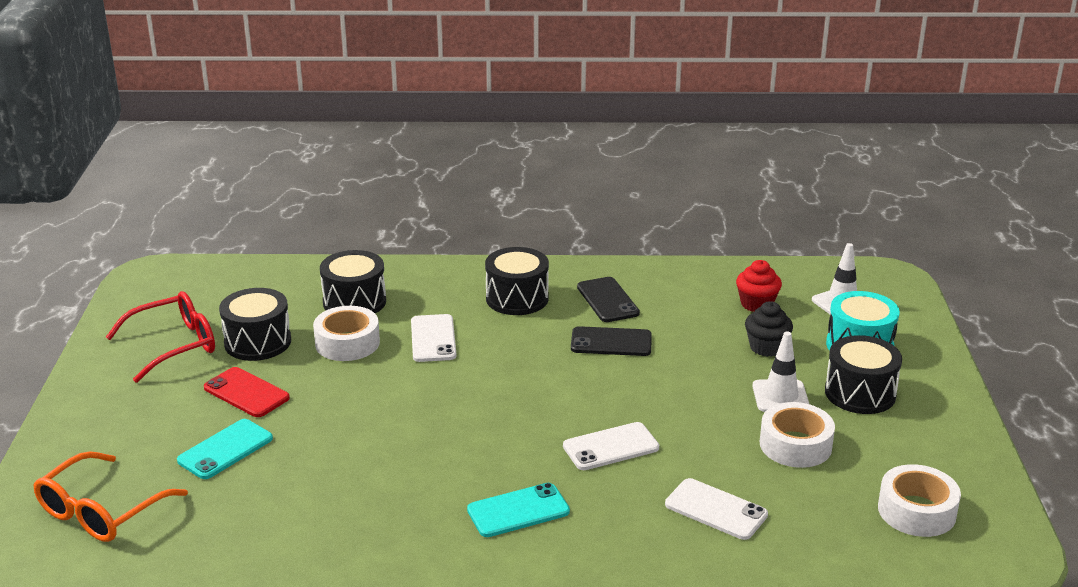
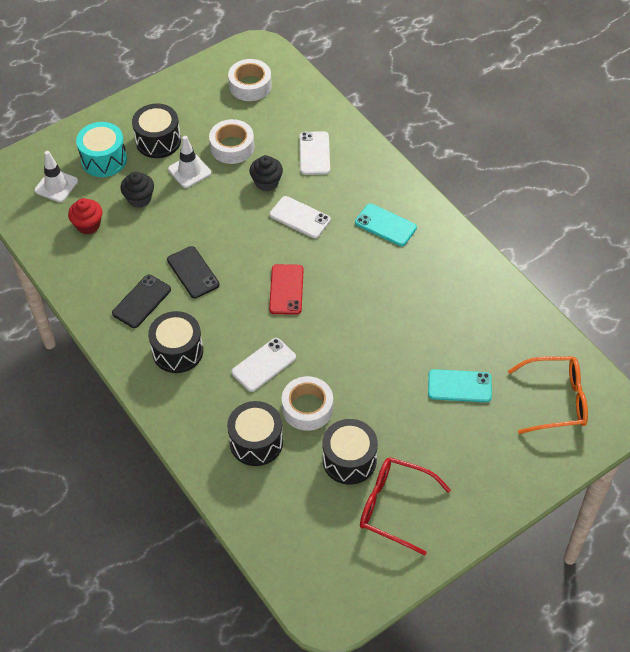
camera: 125 degrees left, 25 degrees up
red phone [204,367,290,417] -> red phone moved to [269,264,304,315]
none -> black cupcake [249,155,283,191]

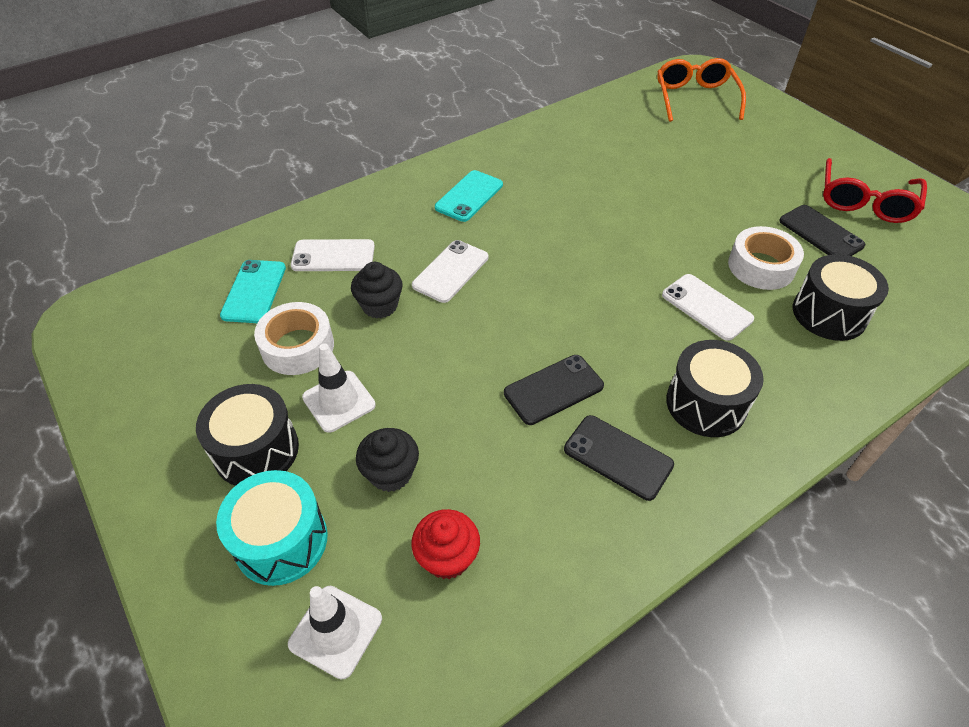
camera: 90 degrees left, 5 degrees down
white tape [228,59,272,101] -> none
red phone [269,264,304,315] -> none
black drum [322,419,378,485] -> black phone [779,205,865,256]
turquoise phone [428,369,492,402] -> turquoise phone moved to [220,260,286,323]

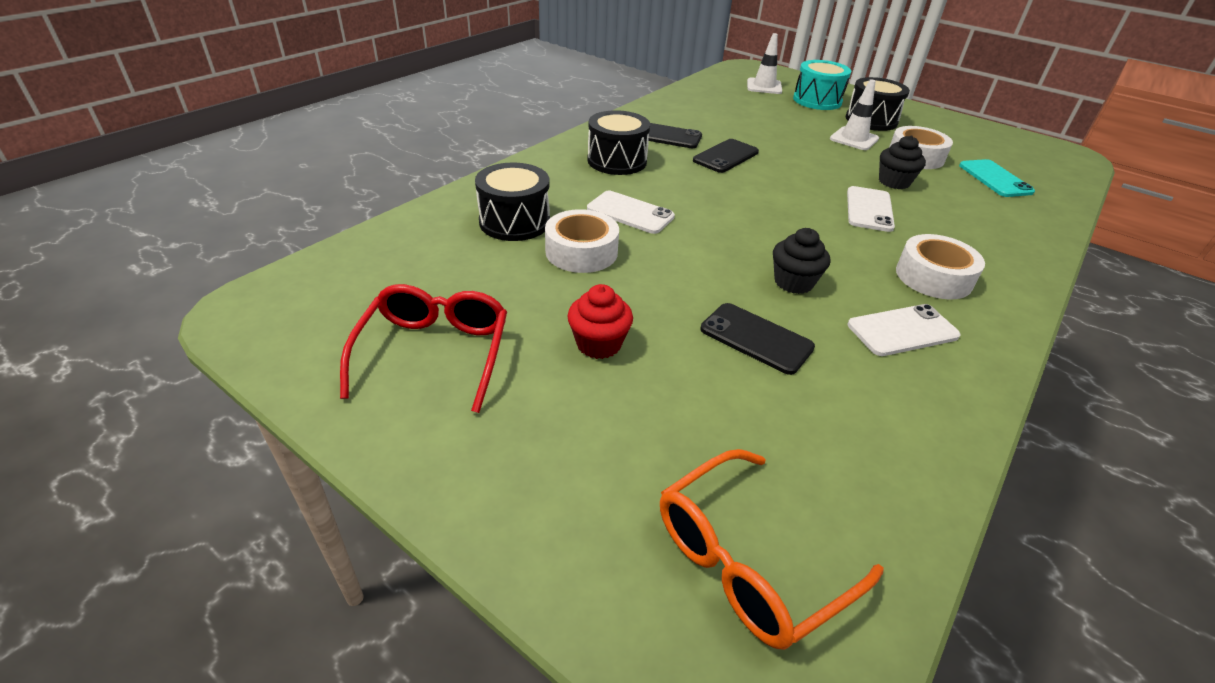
camera: 160 degrees right, 10 degrees down
white phone [291,239,375,271] -> white phone moved to [848,304,961,356]
black cupcake [356,428,419,492] -> black cupcake moved to [773,228,830,294]
red cupcake [411,509,480,579] -> red cupcake moved to [567,284,633,359]
turquoise phone [435,170,503,222] -> white tape [896,234,985,299]
orange glasses [657,58,746,122] -> orange glasses turned 75 degrees clockwise [660,449,884,650]
black phone [779,205,865,256] -> black phone moved to [700,303,815,375]

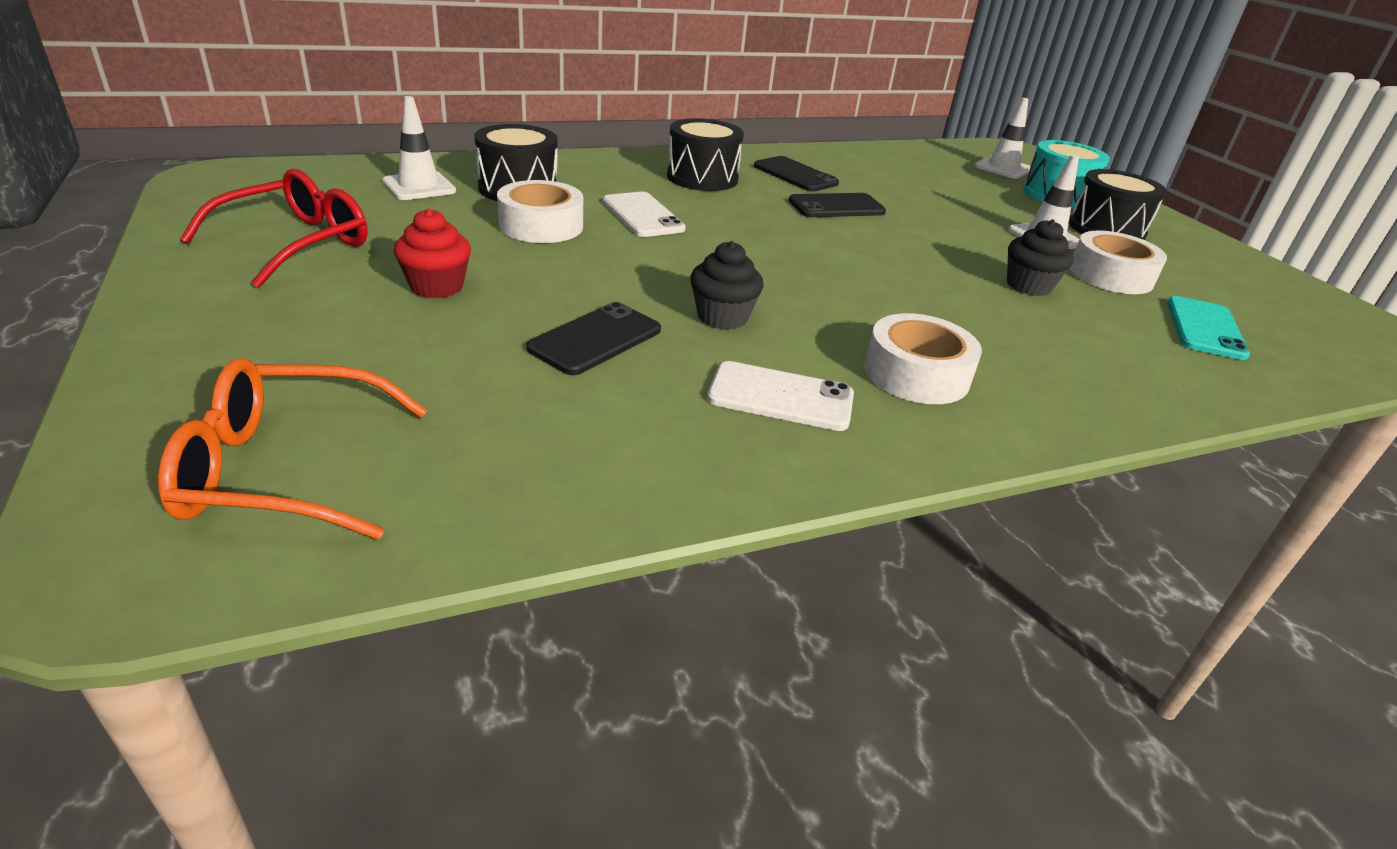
camera: 30 degrees right, 5 degrees down
black phone [700,303,815,375] -> black phone turned 60 degrees clockwise [526,302,661,375]
white phone [847,186,895,232] -> none
none -> white traffic cone [382,96,456,200]

